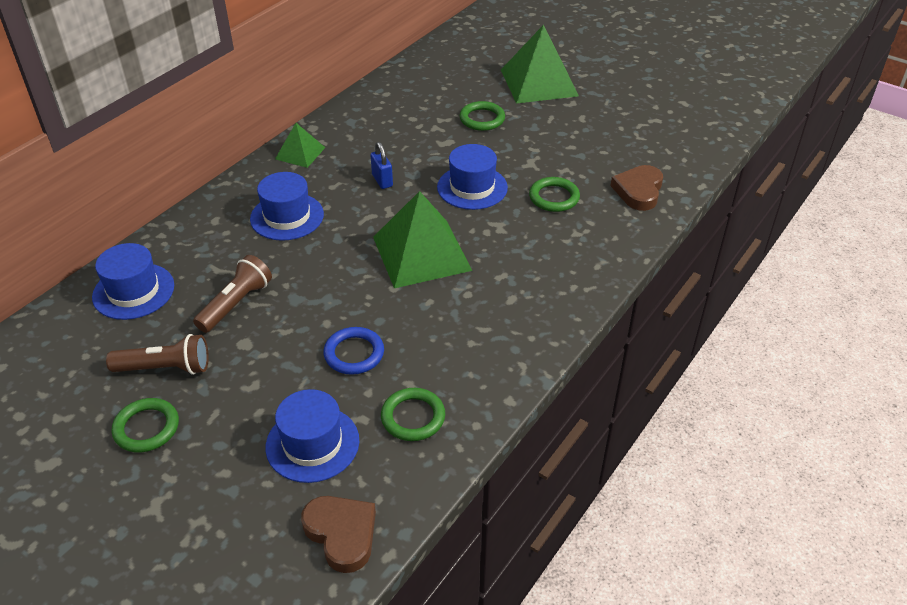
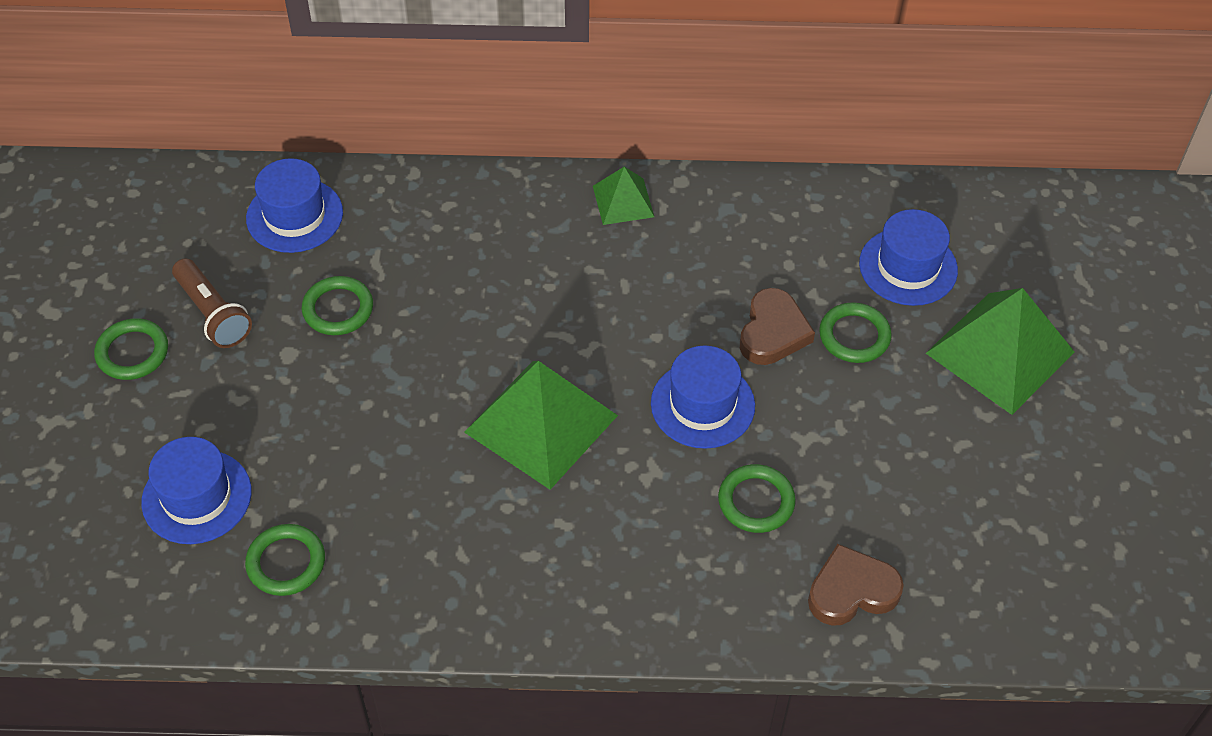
camera: 55 degrees right, 10 degrees up
brown flashlight [193,255,272,333] -> green ring [302,276,373,335]
blue hat [250,172,324,241] -> blue hat moved to [859,209,958,306]
brown heart [301,496,376,573] -> brown heart moved to [740,288,815,365]
blue ring [323,327,384,375] -> none
blue padlock [370,142,393,189] -> none

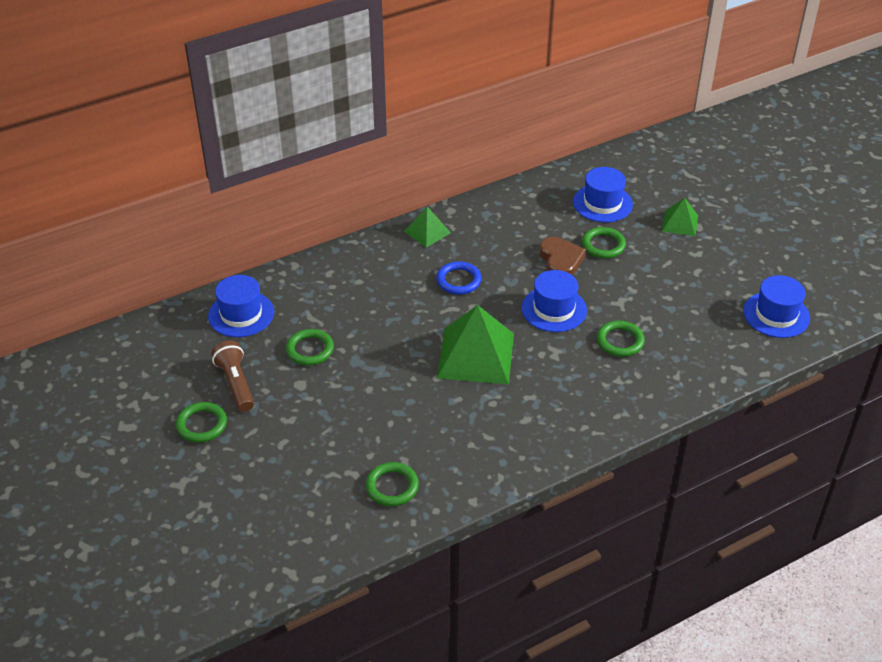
camera: 30 degrees left, 10 degrees down
blue hat [141,437,252,544] -> blue hat moved to [743,275,810,338]
brown flashlight [172,258,252,348] -> brown flashlight turned 135 degrees counterclockwise [211,341,254,412]
brown heart [808,544,904,626] -> none
green pyramid [926,288,1074,415] -> green pyramid [662,198,698,236], size x0.53
none -> blue ring [436,261,482,295]

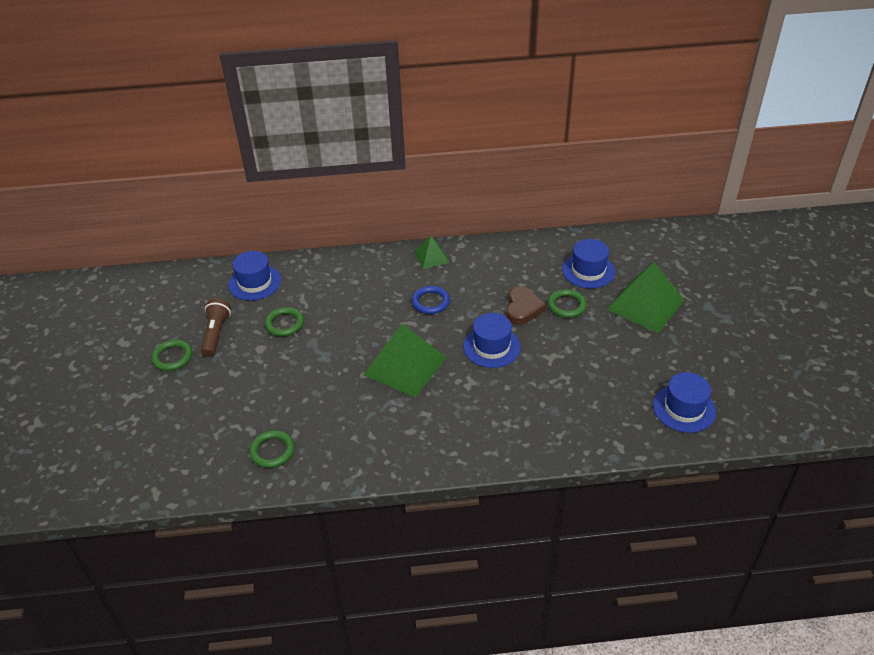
camera: 25 degrees right, 0 degrees up
green ring [597,321,645,357] -> none
green pyramid [662,198,698,236] -> green pyramid [606,262,685,333], size x1.90

